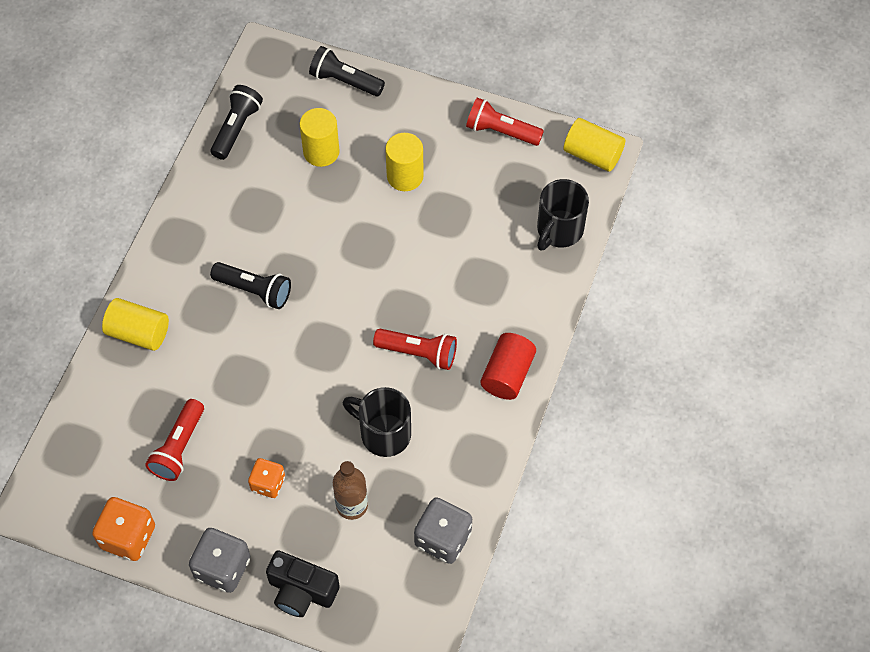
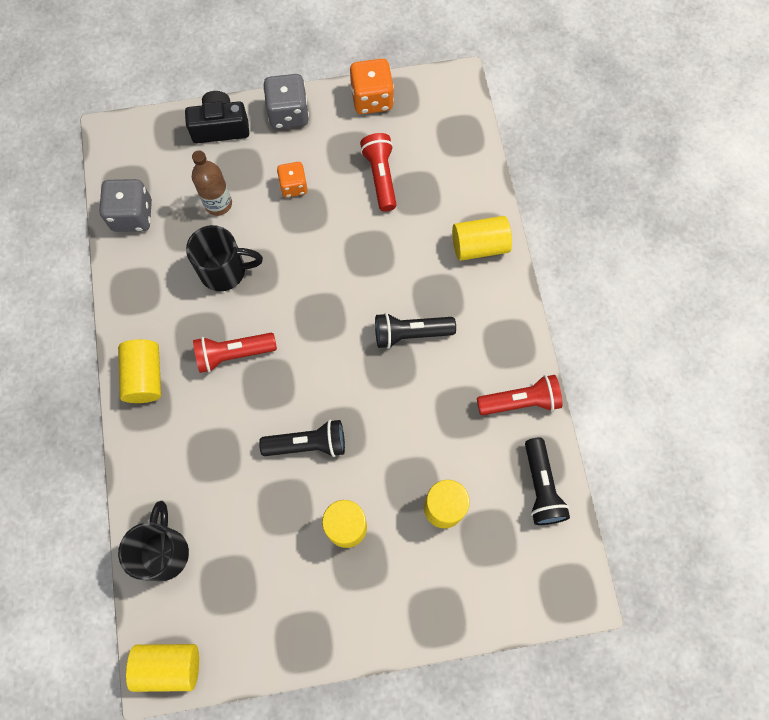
camera: 150 degrees right, 10 degrees up
black flashlight [309,46,385,97] -> black flashlight moved to [259,420,345,457]
red flashlight [466,98,544,146] -> red flashlight moved to [477,375,562,415]
red cylinder [480,333,536,400] -> yellow cylinder [118,339,161,403]

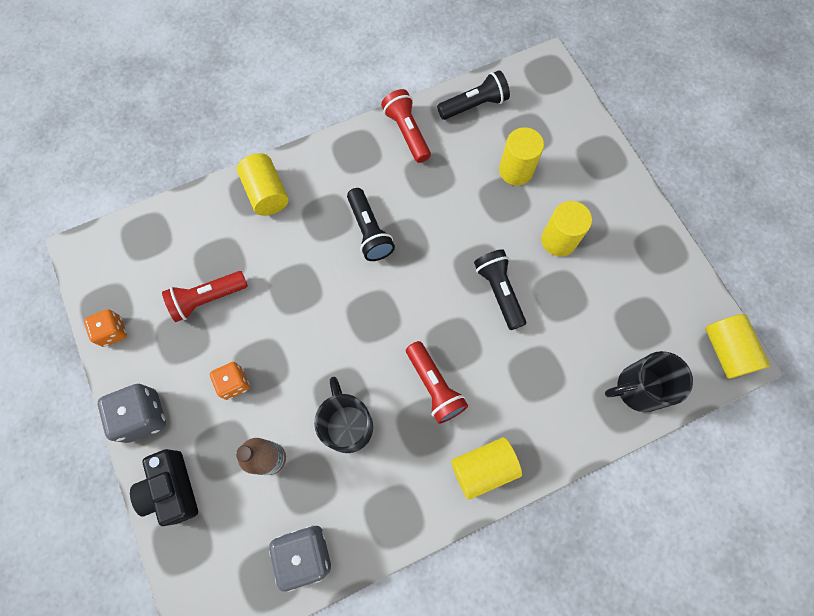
camera: 105 degrees left, 0 degrees up
orange dice [350,59,394,114] -> orange dice [84,309,127,347], size x0.64

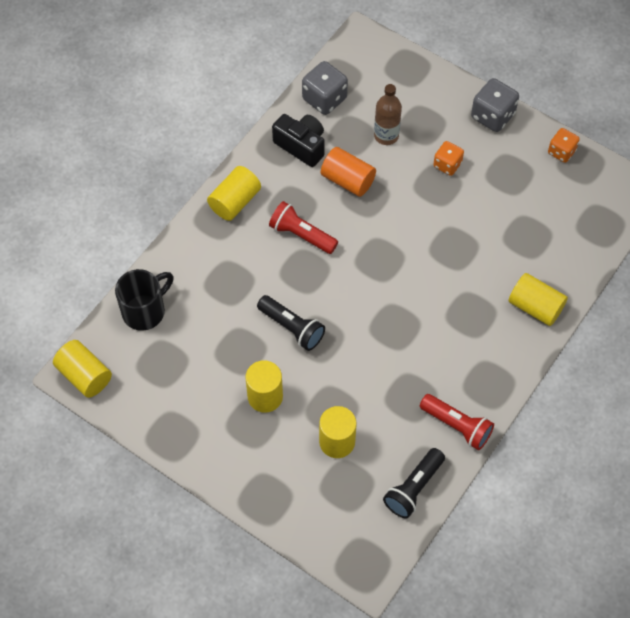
camera: 150 degrees right, 10 degrees down
black camera [130,449,198,526] -> black camera moved to [272,114,325,167]
red flashlight [162,271,248,322] -> none
black mug [314,377,373,453] -> orange cylinder [321,147,376,197]
black flashlight [347,188,395,261] -> none

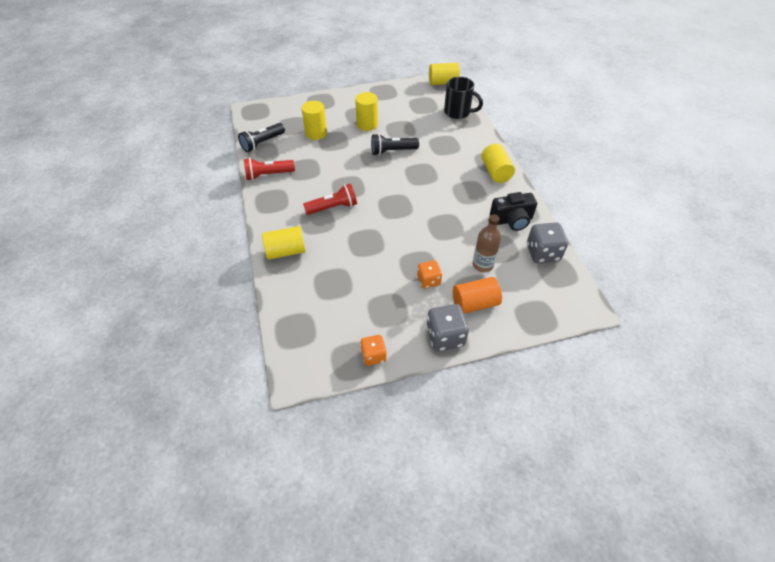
camera: 130 degrees right, 10 degrees down
black mug [115,269,174,331] -> black mug turned 60 degrees counterclockwise [444,77,483,119]
red flashlight [269,201,338,254] -> red flashlight moved to [303,184,357,215]
orange cylinder [321,147,376,197] -> orange cylinder moved to [453,277,502,314]
black flashlight [383,448,445,519] -> black flashlight turned 120 degrees counterclockwise [238,123,285,152]

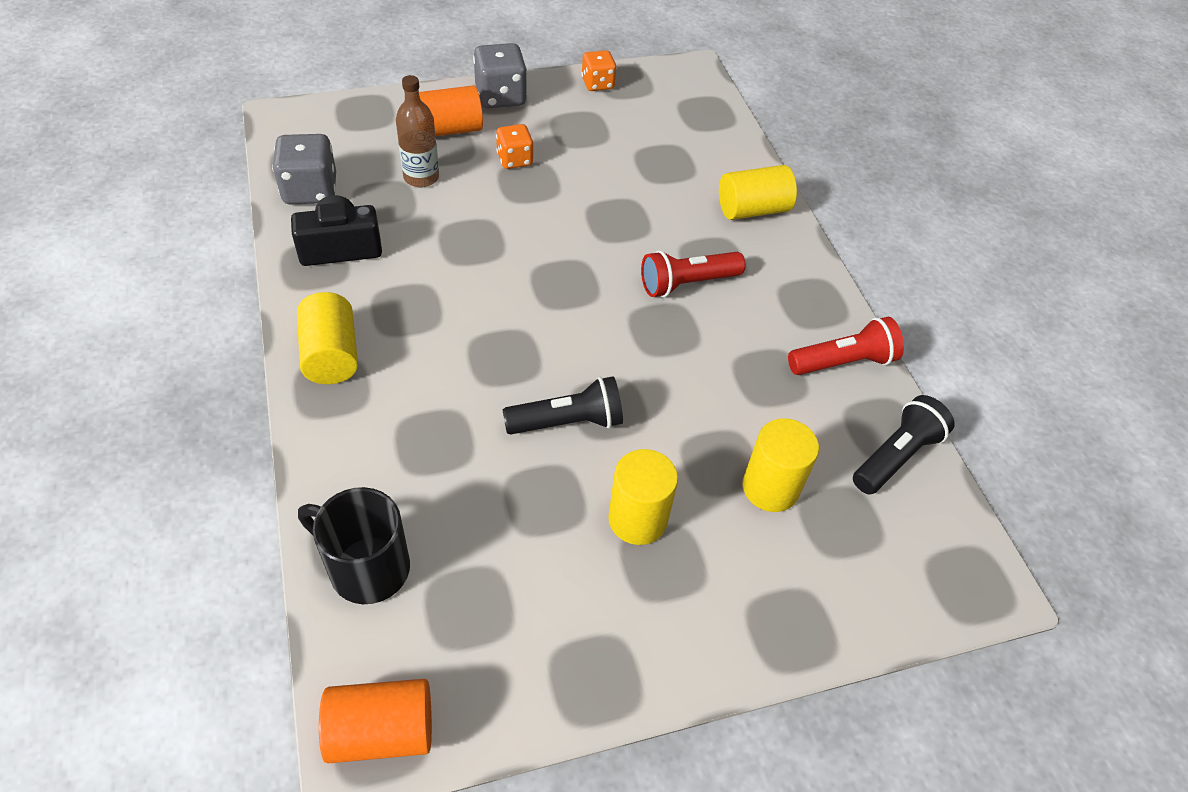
camera: 175 degrees right, 0 degrees up
yellow cylinder [429,63,460,85] -> orange cylinder [319,679,432,764]

